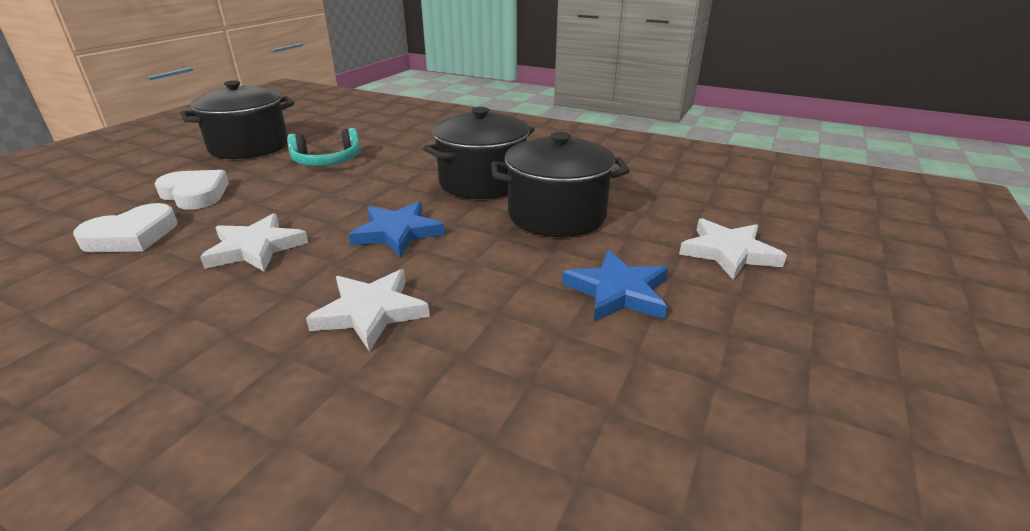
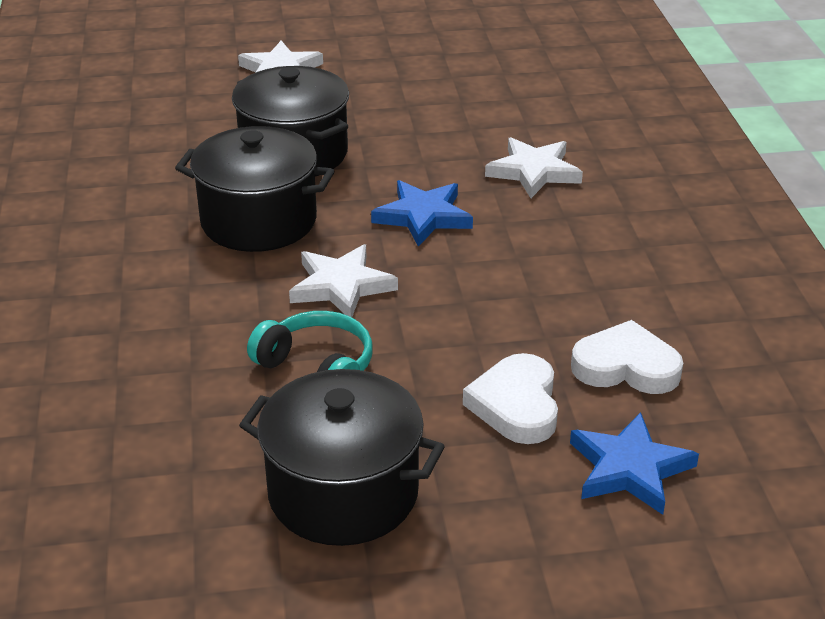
camera: 125 degrees left, 5 degrees up
white star [200,213,308,272] -> white star moved to [289,244,398,317]
blue star [562,250,668,322] -> blue star moved to [570,412,699,515]

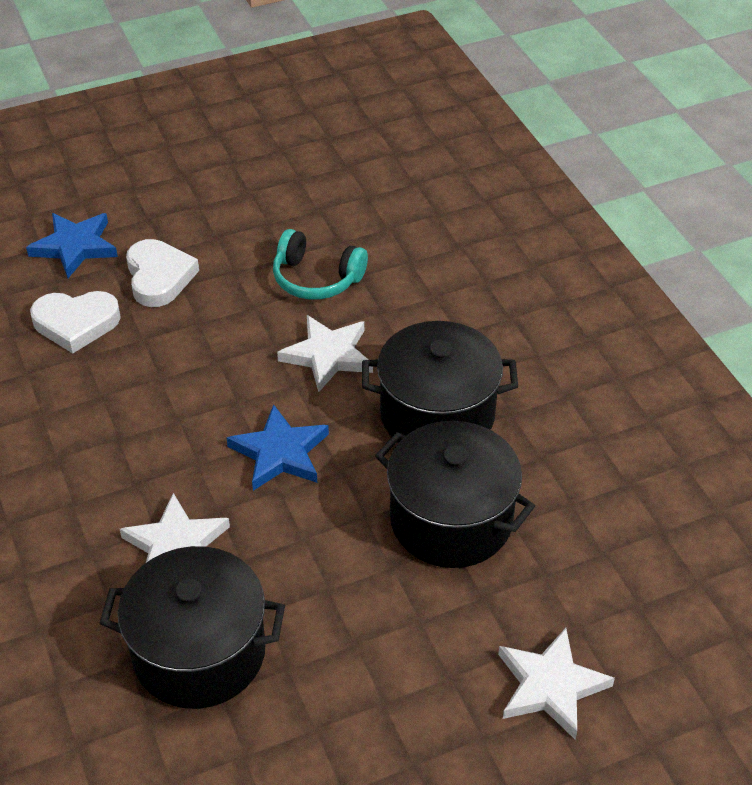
camera: 165 degrees right, 10 degrees up
black pot [239,369,445,546] -> black pot moved to [100,546,285,709]

